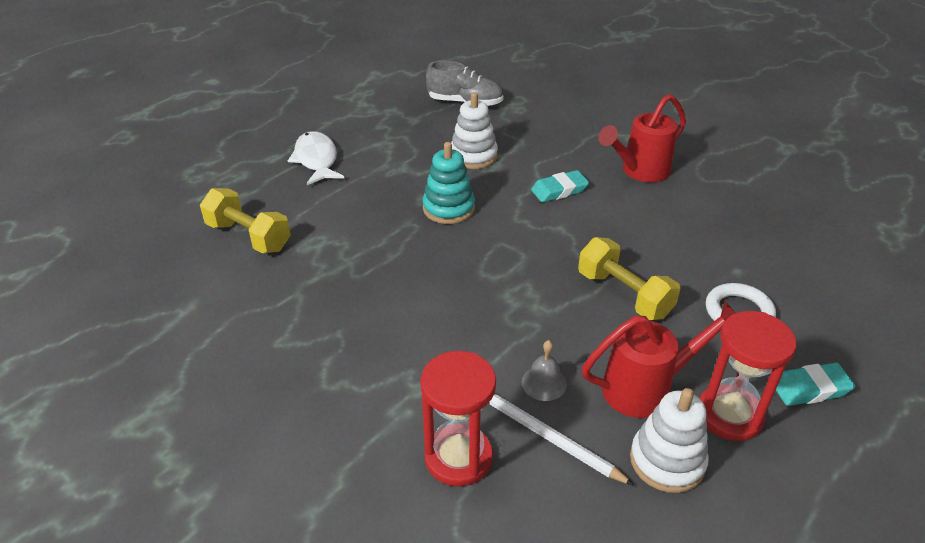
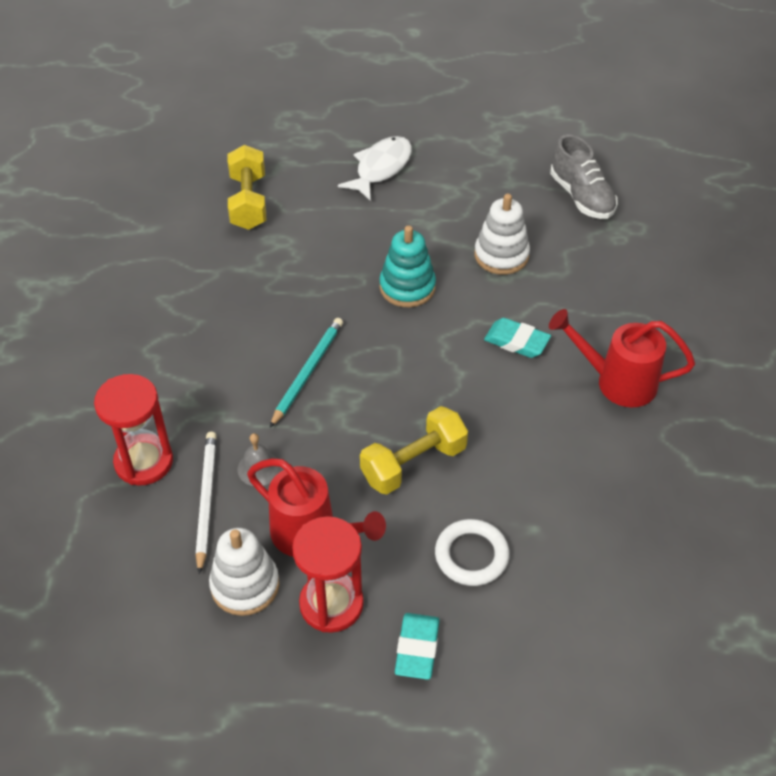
camera: 50 degrees right, 10 degrees up
yellow dumbbell [578,237,680,320] -> yellow dumbbell turned 45 degrees clockwise [360,406,468,495]
turquoise eraser [776,363,855,406] -> turquoise eraser turned 60 degrees clockwise [395,613,440,680]
none -> turquoise pencil [270,318,343,428]

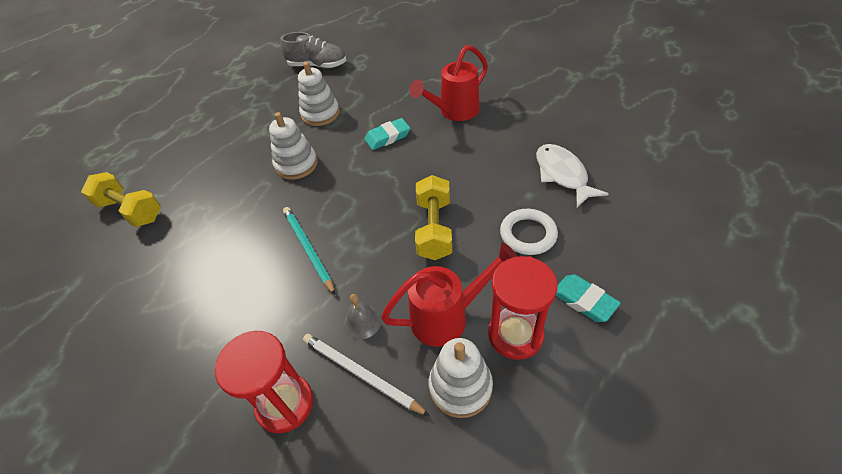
camera: 50 degrees left, 0 degrees up
white fish [338,136,412,201] -> white fish moved to [536,144,608,207]
turquoise stacking toy [379,225,436,307] -> white stacking toy [269,112,318,180]

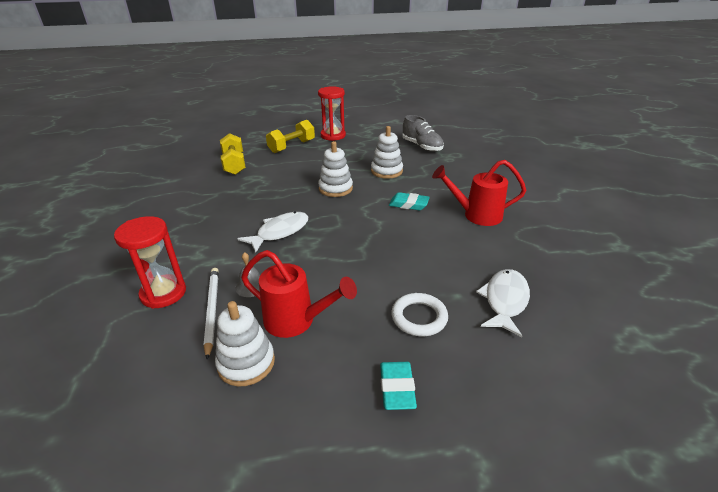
camera: 40 degrees right, 15 degrees down
turquoise pencil [283,207,335,295] -> white fish [237,211,308,253]
yellow dumbbell [415,175,452,260] -> yellow dumbbell moved to [266,120,315,153]
red hourglass [488,256,558,360] -> red hourglass moved to [318,86,346,141]

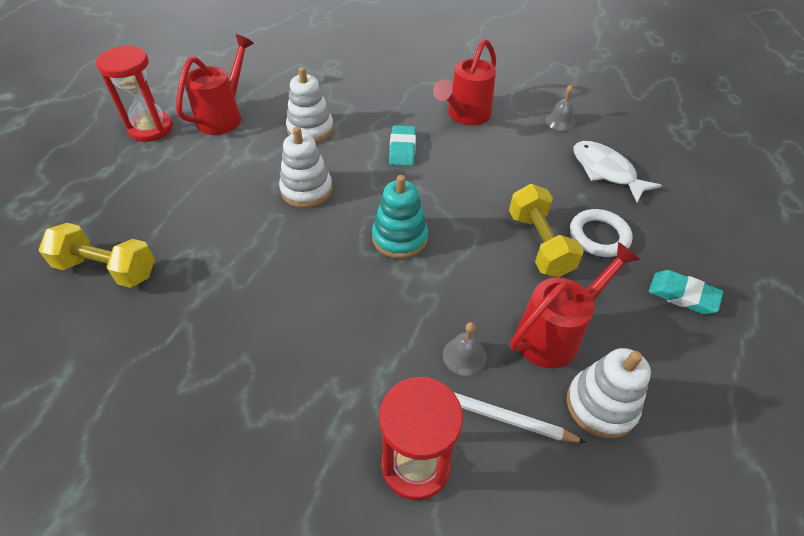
camera: 60 degrees left, 15 degrees up
white fish [237,211,308,253] -> none
yellow dumbbell [266,120,315,153] -> yellow dumbbell moved to [509,184,584,277]
turquoise eraser [389,192,430,210] -> turquoise eraser turned 45 degrees counterclockwise [389,125,416,166]
grey shoe [402,115,444,152] -> none
none -> red watering can [176,34,254,135]
none -> turquoise stacking toy [372,175,428,259]
none -> grey bell [545,85,576,131]

